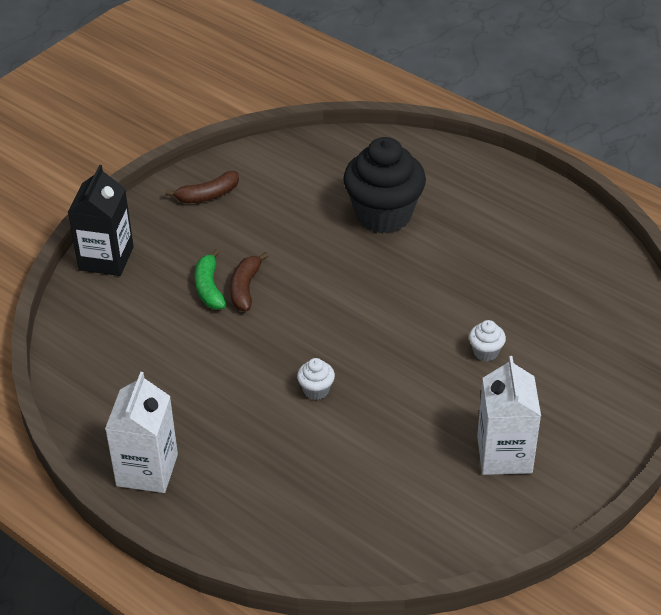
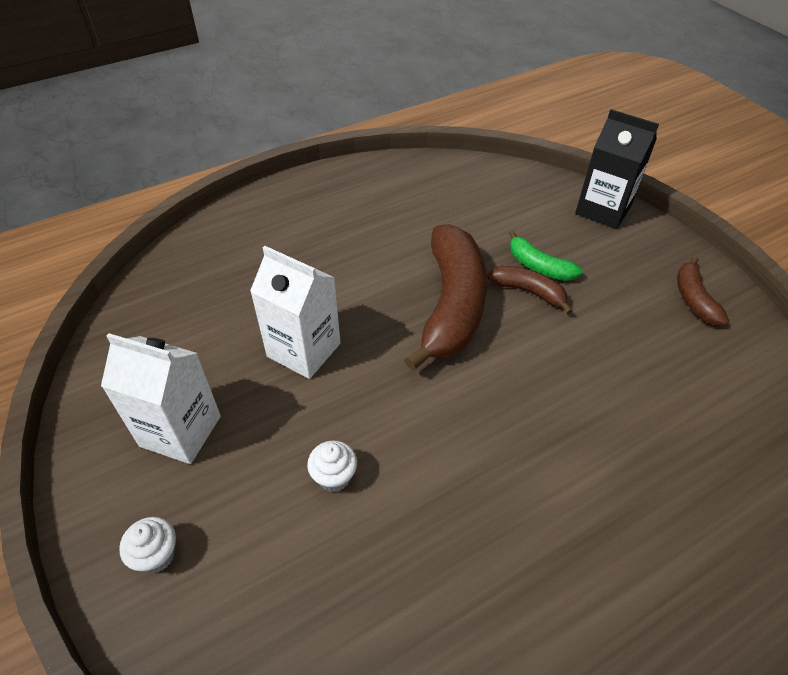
camera: 110 degrees right, 5 degrees up
white carton [105,372,178,493] -> white carton moved to [250,246,341,379]
green banana [195,249,226,309] -> green banana turned 150 degrees counterclockwise [509,231,583,281]
white cupcake [297,358,335,400] -> white cupcake moved to [119,517,176,573]
black cupcake [343,137,426,233] -> none
none -> brown banana [404,224,487,371]

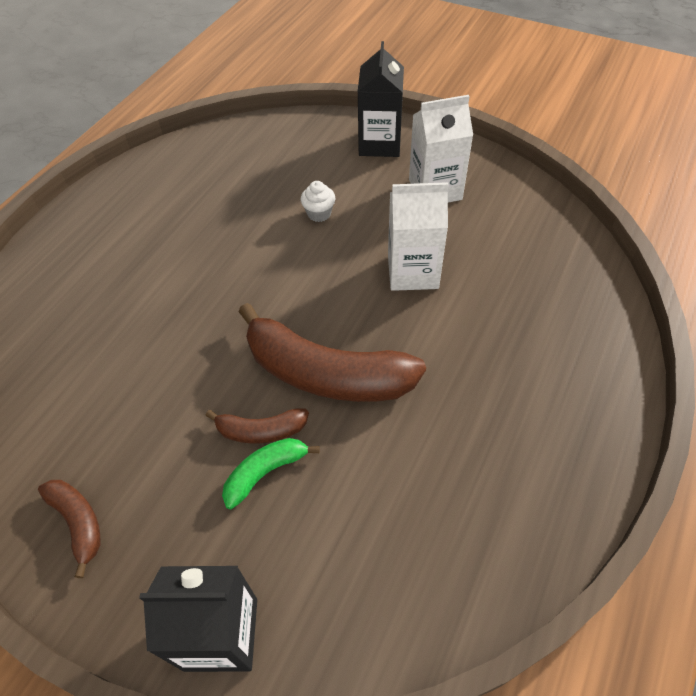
camera: 150 degrees right, 5 degrees up
white cupcake [119,517,176,573] -> black carton [358,41,404,157]
brown banana [404,224,487,371] -> brown banana turned 45 degrees counterclockwise [239,303,426,402]
green banana [509,231,583,281] -> green banana turned 45 degrees counterclockwise [222,438,320,509]

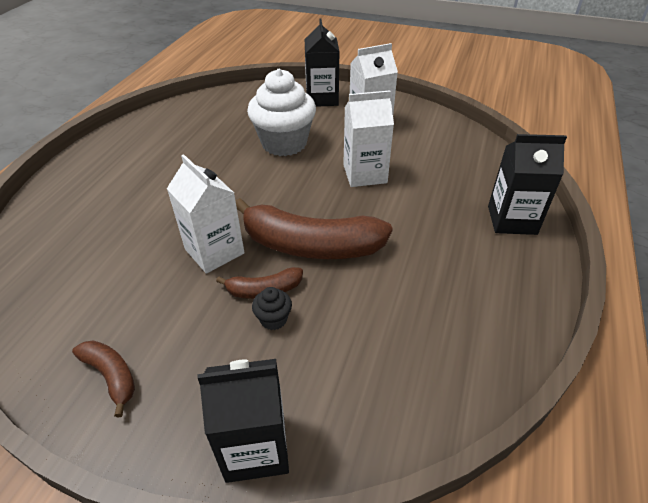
camera: 10 degrees left, 10 degrees down
green banana [222,438,320,509] -> black cupcake [252,287,292,330]
white cupcake [301,181,335,222] -> white cupcake [247,69,316,156], size x2.43
none -> white carton [167,154,245,274]
none -> black carton [488,134,567,235]

